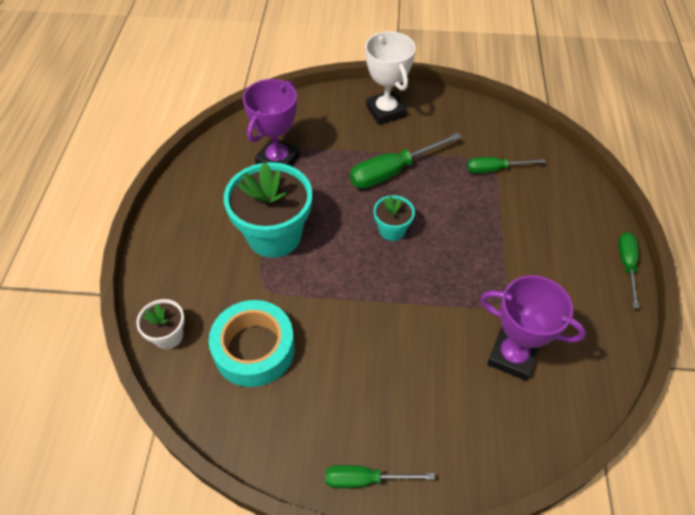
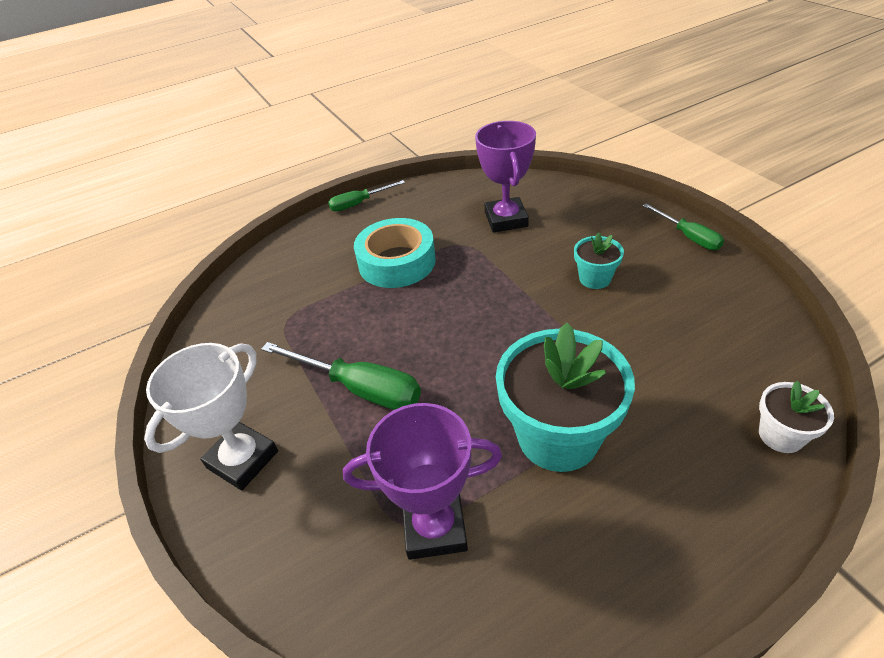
camera: 120 degrees left, 10 degrees down
turquoise tape [209,300,295,387] -> turquoise tape moved to [354,218,436,288]
turquoise flower pot [374,195,415,241] -> turquoise flower pot moved to [574,232,624,289]
green screwdriver [467,157,546,173] -> none

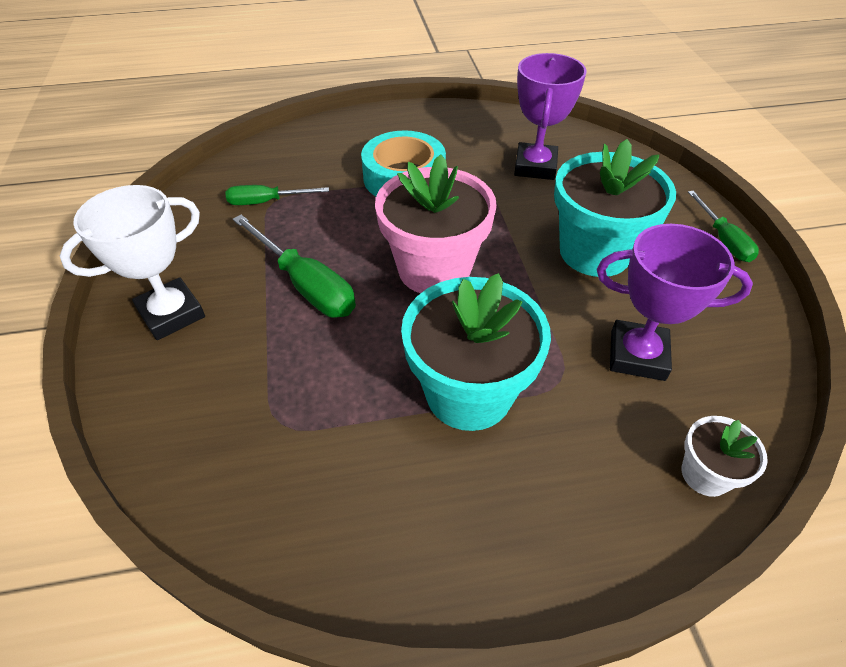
camera: 15 degrees right, 5 degrees up
green screwdriver [328,180,405,211] -> green screwdriver moved to [226,185,329,205]
purple trophy [343,403,502,560] -> purple trophy moved to [597,224,753,381]
turquoise flower pot [574,232,624,289] -> turquoise flower pot [554,139,676,277], size x2.04
none -> pink flower pot [375,155,497,293]

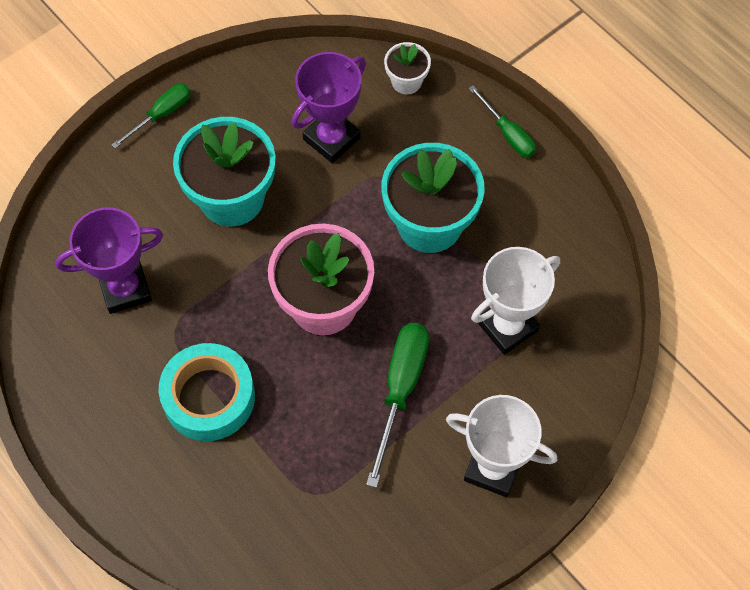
camera: 120 degrees left, 15 degrees up
green screwdriver [226,185,329,205] -> green screwdriver moved to [469,86,536,158]
purple trophy [597,224,753,381] -> purple trophy turned 60 degrees clockwise [292,52,366,163]
none -> white trophy [471,247,560,355]

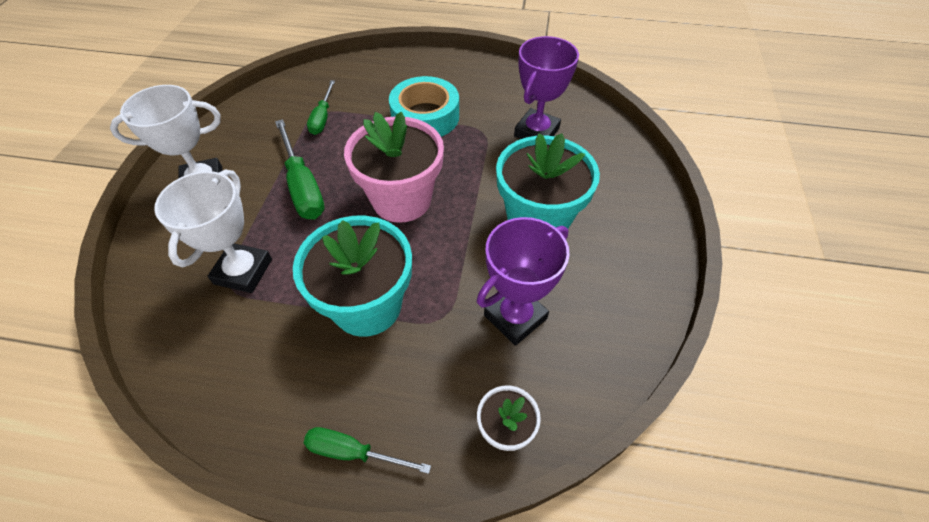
camera: 140 degrees right, 10 degrees down
green screwdriver [112,83,191,149] -> green screwdriver moved to [307,80,335,135]
purple trophy [292,52,366,163] -> purple trophy turned 45 degrees clockwise [477,217,570,346]

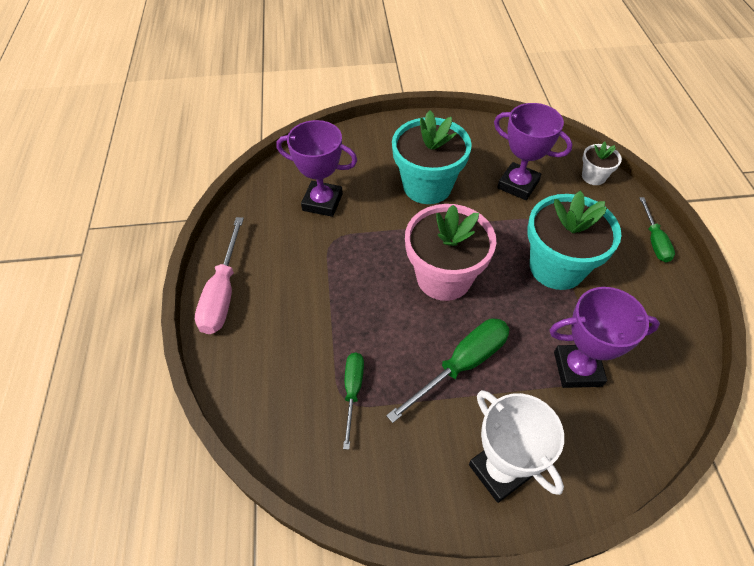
camera: 105 degrees left, 0 degrees up
white trophy [154,169,272,293] -> purple trophy [550,287,660,388]
green screwdriver [307,80,335,135] -> green screwdriver turned 75 degrees counterclockwise [343,353,364,450]
turquoise tape [389,76,459,137] -> none
none -> pink screwdriver [195,217,244,334]

